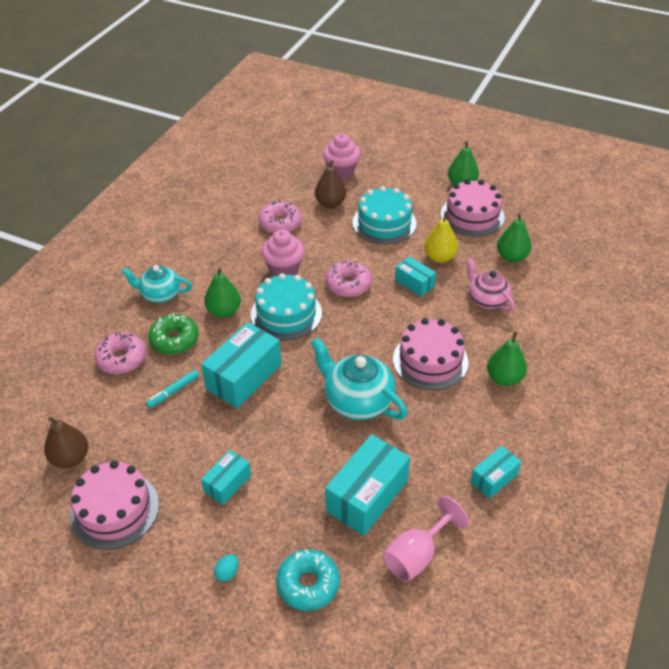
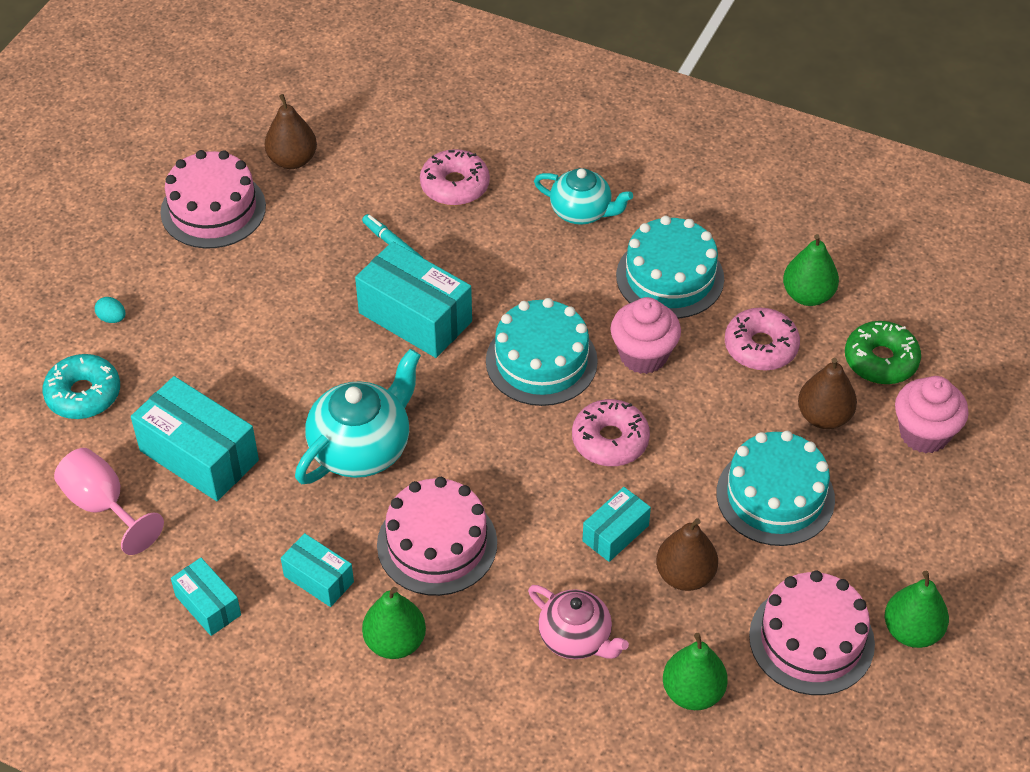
camera: 90 degrees right, 5 degrees up
turquoise teapot [122,265,192,303] -> turquoise teapot turned 105 degrees clockwise [534,168,633,225]
green donut [148,314,199,355] -> green donut moved to [845,321,921,385]
turquoise box [201,450,251,505] -> turquoise box moved to [281,533,354,607]
green pear [204,267,241,318] -> green pear moved to [783,234,839,306]
yellow pear [424,211,458,263] -> brown pear [656,518,718,591]
pink teapot [466,258,515,312] -> pink teapot turned 75 degrees clockwise [528,585,629,659]
none -> turquoise cake [616,216,724,319]

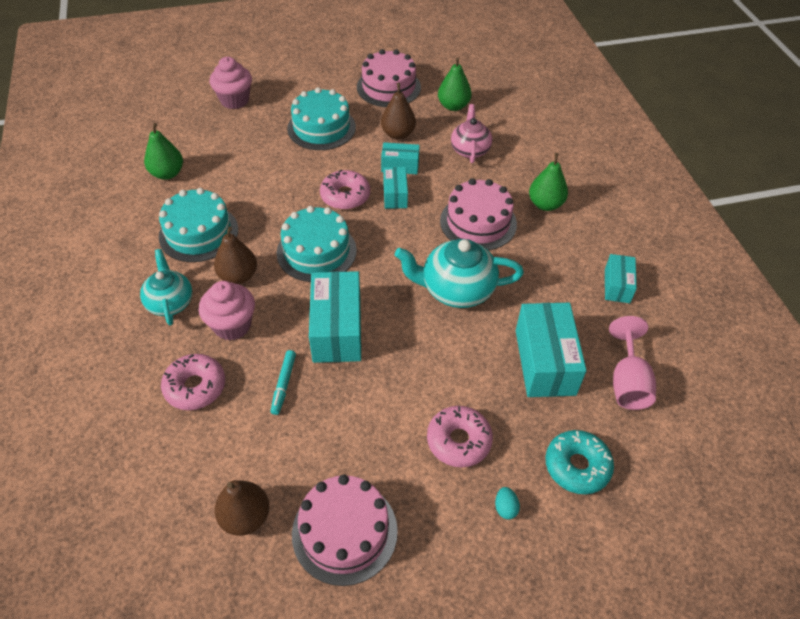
camera: 130 degrees left, 0 degrees up
turquoise box [281,533,354,607] -> turquoise box moved to [383,167,408,209]
pink cupcake [611,297,681,374] -> pink cupcake moved to [199,281,255,341]
pink donut [725,308,800,371] -> pink donut moved to [427,406,493,467]
brown pear [798,358,857,429] -> brown pear moved to [214,227,257,284]
green donut [845,321,921,385] -> none
green pear [885,571,949,648] -> none

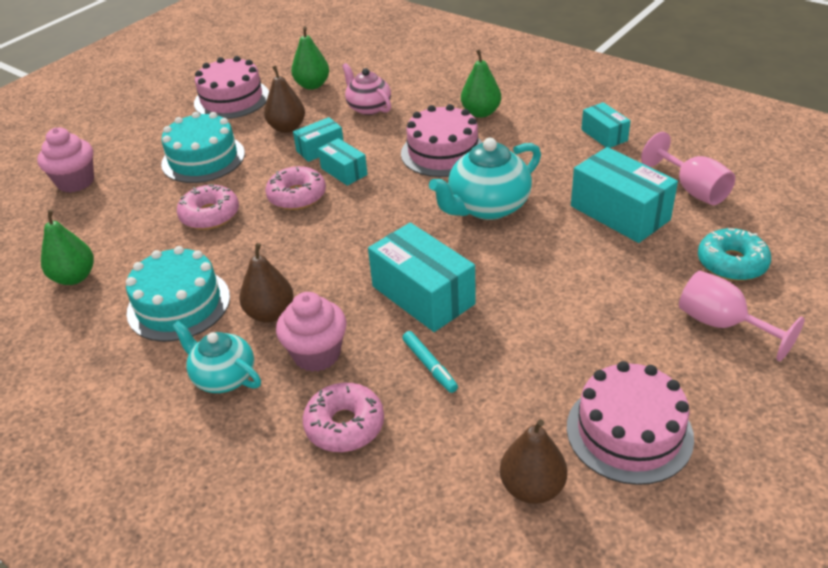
camera: 35 degrees left, 10 degrees down
turquoise cake [277,206,357,282] -> none
pink donut [427,406,493,467] -> pink donut moved to [177,184,239,230]
turquoise egg [495,487,520,520] -> pink goblet [679,271,805,361]

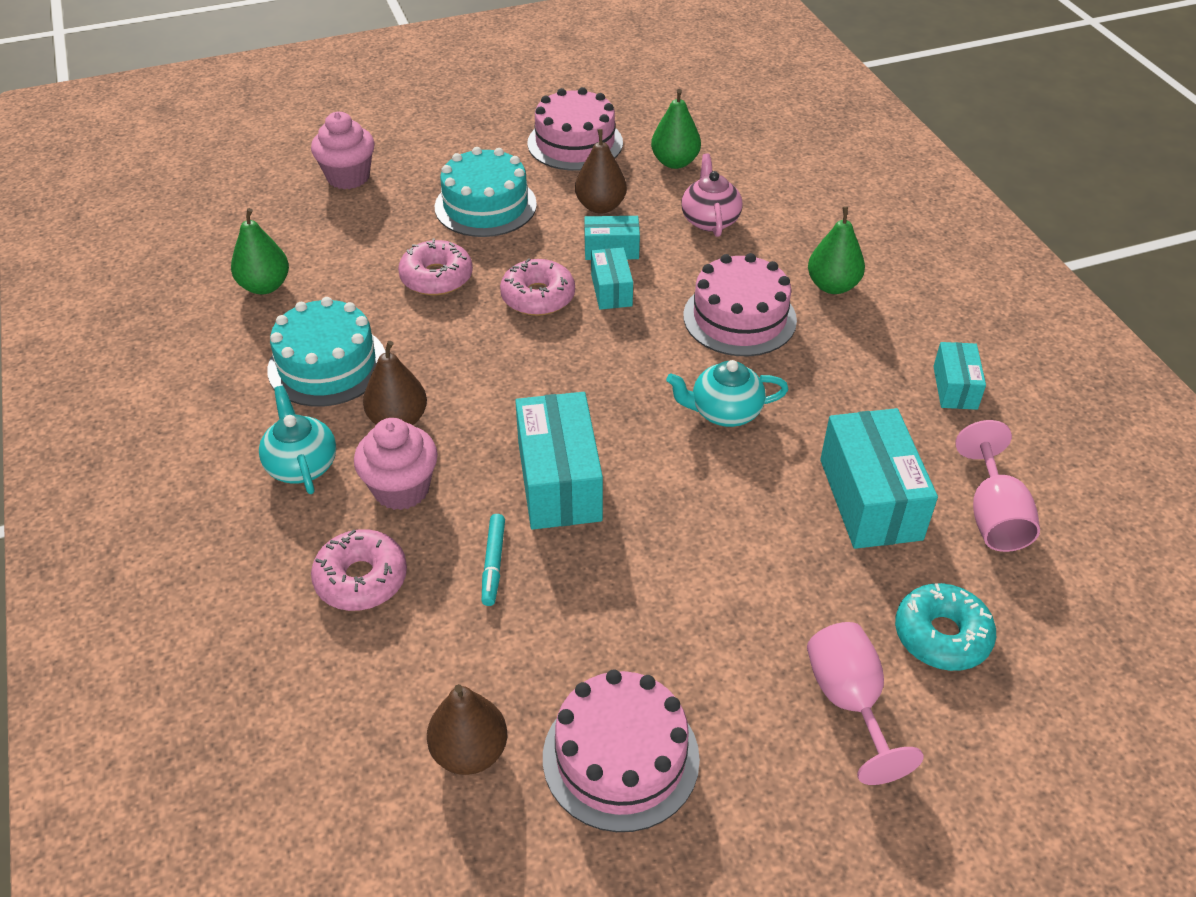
camera: 30 degrees right, 5 degrees up
turquoise teapot [429,138,541,220] -> turquoise teapot [666,360,789,427], size x0.66

